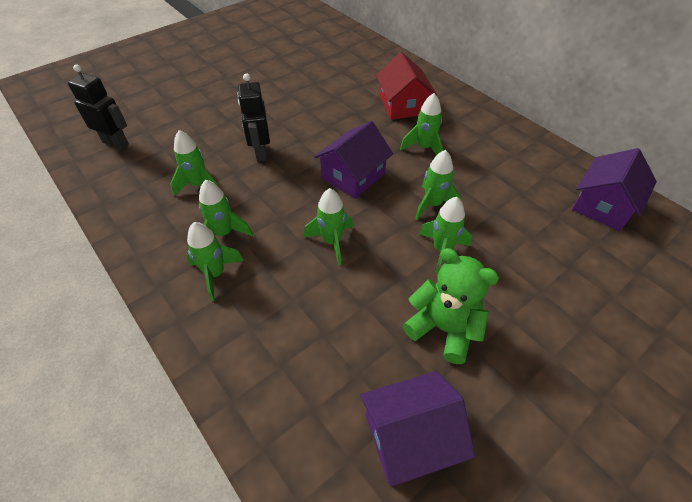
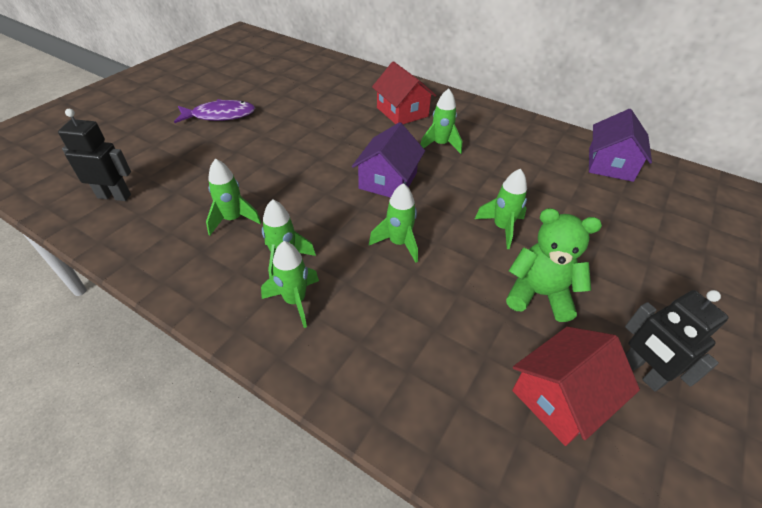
camera: 20 degrees left, 5 degrees down
black robot [237,73,270,162] -> black robot moved to [625,290,728,392]
purple house [360,371,475,487] -> red house [512,327,640,446]
green rocket [415,150,462,220] -> none
none -> purple fish [174,99,255,123]

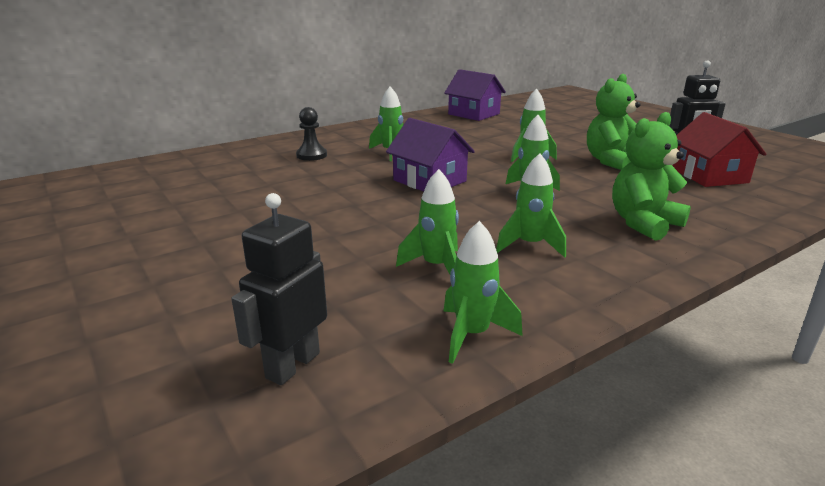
camera: 65 degrees left, 20 degrees down
purple fish [174,99,255,123] -> none
green rocket [261,241,319,328] -> green rocket moved to [443,221,523,364]
red house [372,61,436,124] -> black pawn [296,107,327,161]
none -> green teddy bear [612,112,691,241]

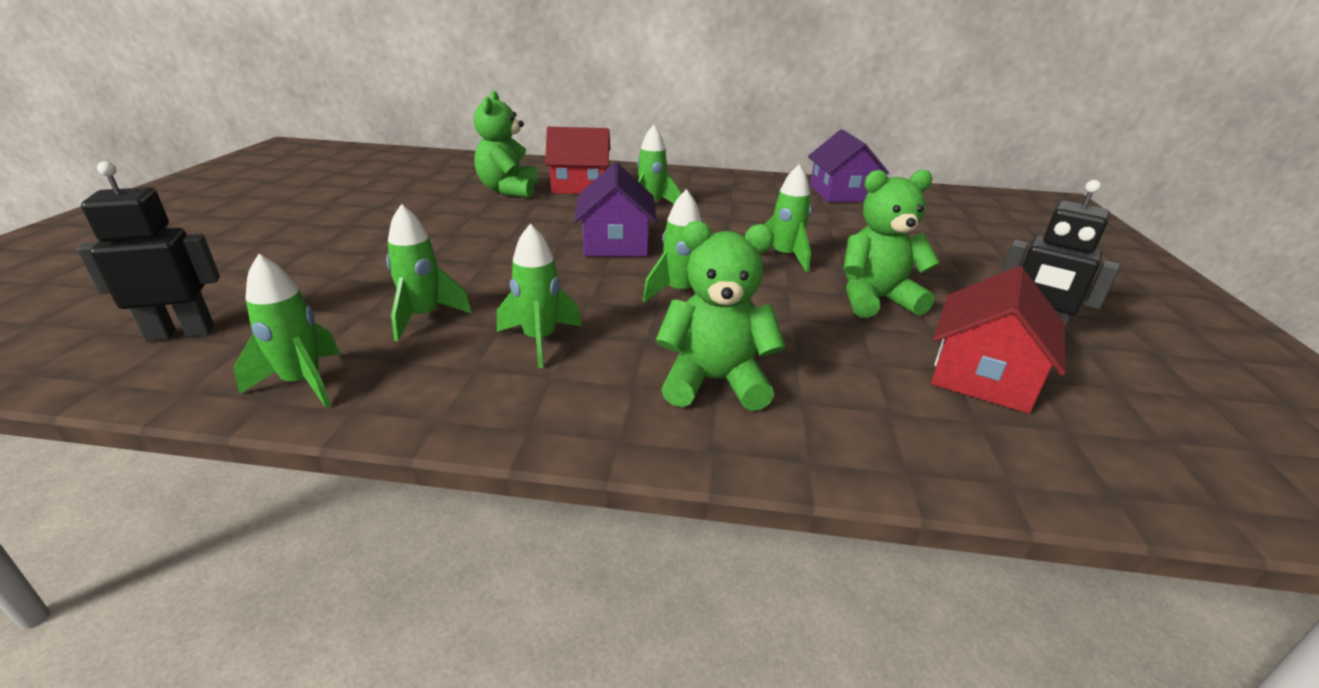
camera: 40 degrees right, 5 degrees up
black pawn [296,107,327,161] -> red house [545,127,610,194]
none -> green teddy bear [474,91,538,198]

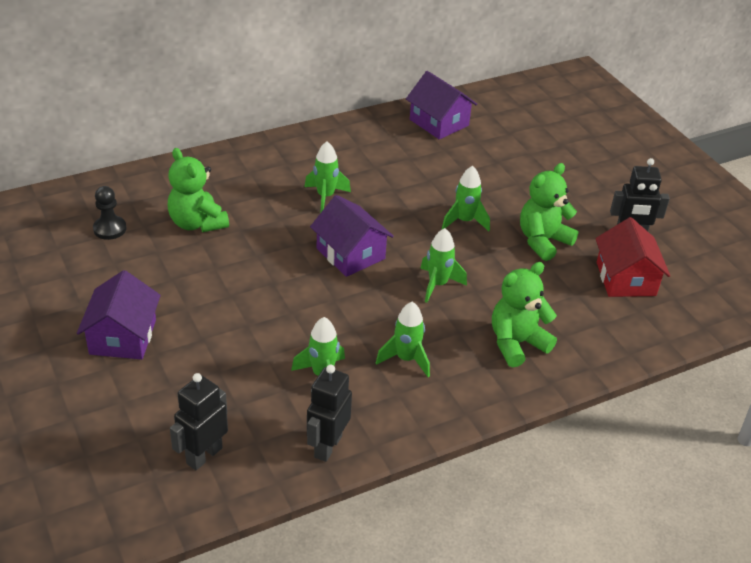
camera: 35 degrees left, 10 degrees up
green rocket [234,254,340,408] -> black robot [307,365,352,462]
red house [545,127,610,194] -> none
none -> purple house [77,270,161,360]
none -> black pawn [93,186,126,240]

